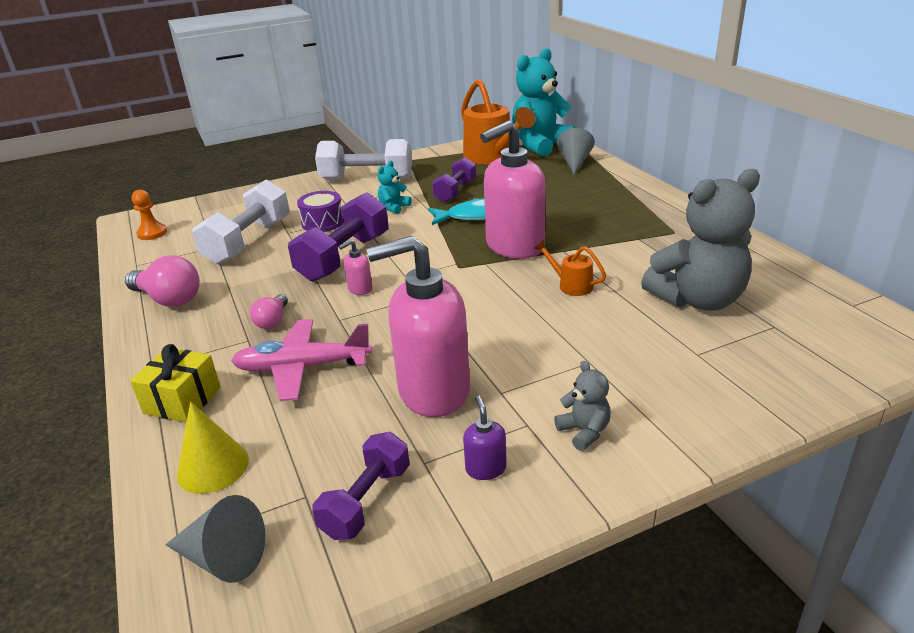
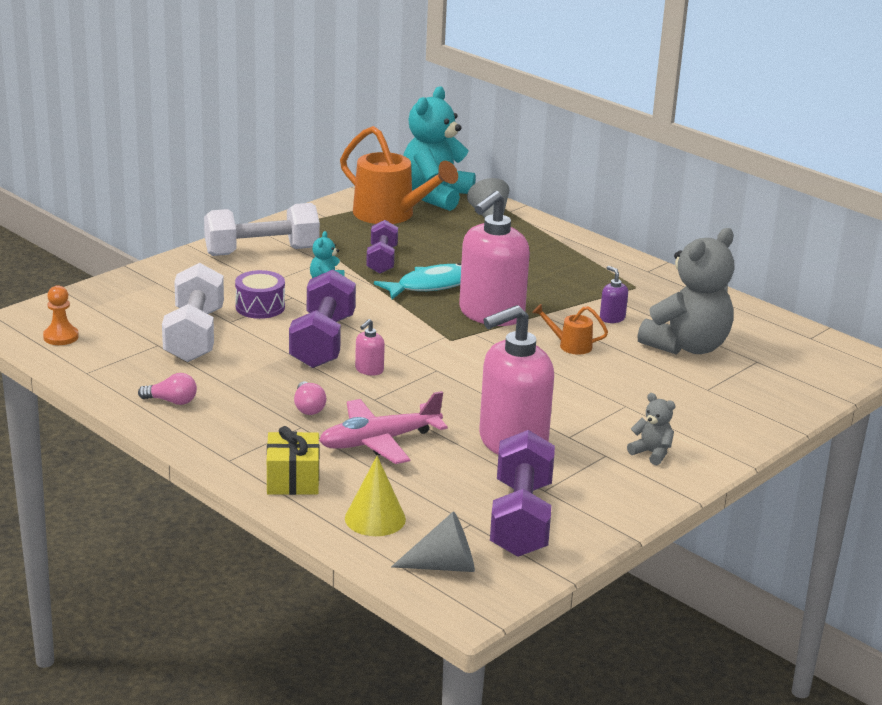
camera: 25 degrees left, 5 degrees down
pink light bulb [125,255,200,307] -> pink light bulb [138,373,197,405], size x0.58
purple dumbbell [312,432,410,540] -> purple dumbbell [490,430,555,557], size x1.61
purple soap dispenser [463,395,507,480] -> purple soap dispenser moved to [600,266,628,323]

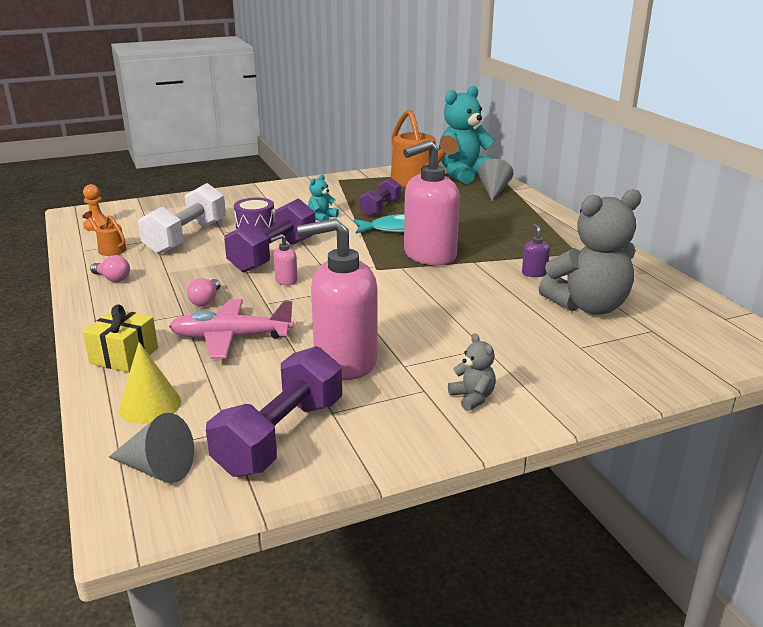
camera: 25 degrees right, 0 degrees up
white dumbbell [204,203,320,256] -> none
orange watering can [532,304,608,355] -> orange watering can moved to [82,211,126,256]

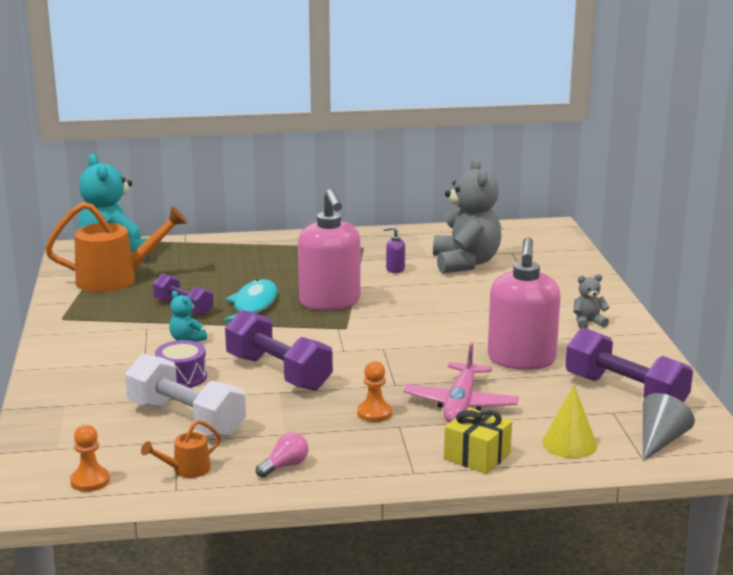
camera: 75 degrees left, 5 degrees down
pink light bulb [187,278,221,307] -> orange pawn [357,361,392,422]
pink soap dispenser [270,234,298,285] -> none
grey cone [478,159,513,201] -> none

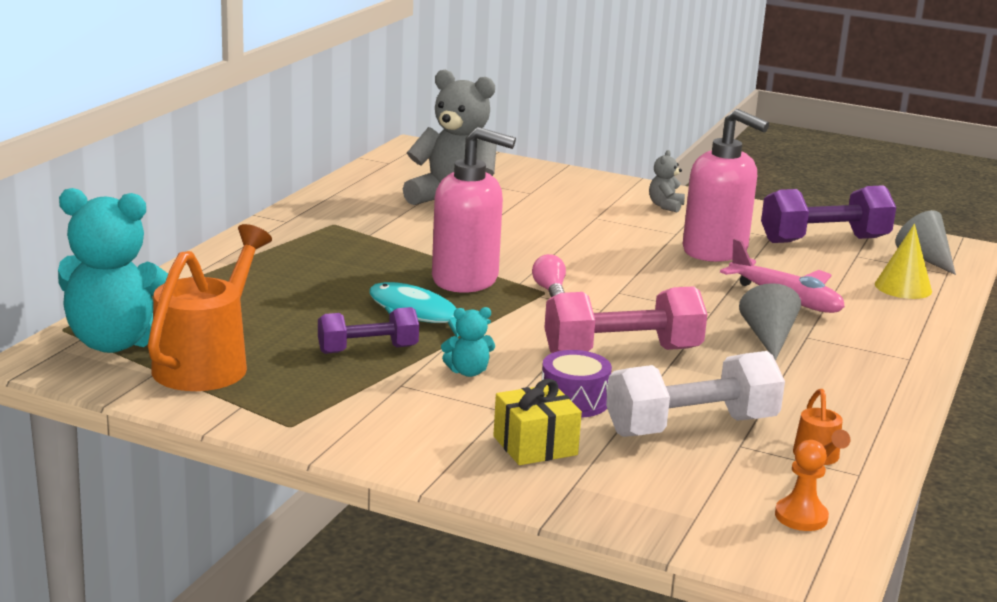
camera: 60 degrees left, 0 degrees up
purple dumbbell [225,310,333,391] -> pink dumbbell [545,286,707,353]
pink light bulb [256,432,308,478] -> pink light bulb moved to [532,254,566,297]
orange pawn [357,361,392,422] -> grey cone [739,283,801,361]
purple soap dispenser [383,226,405,273] -> none
yellow gift [444,407,512,474] -> yellow gift moved to [493,379,582,465]

